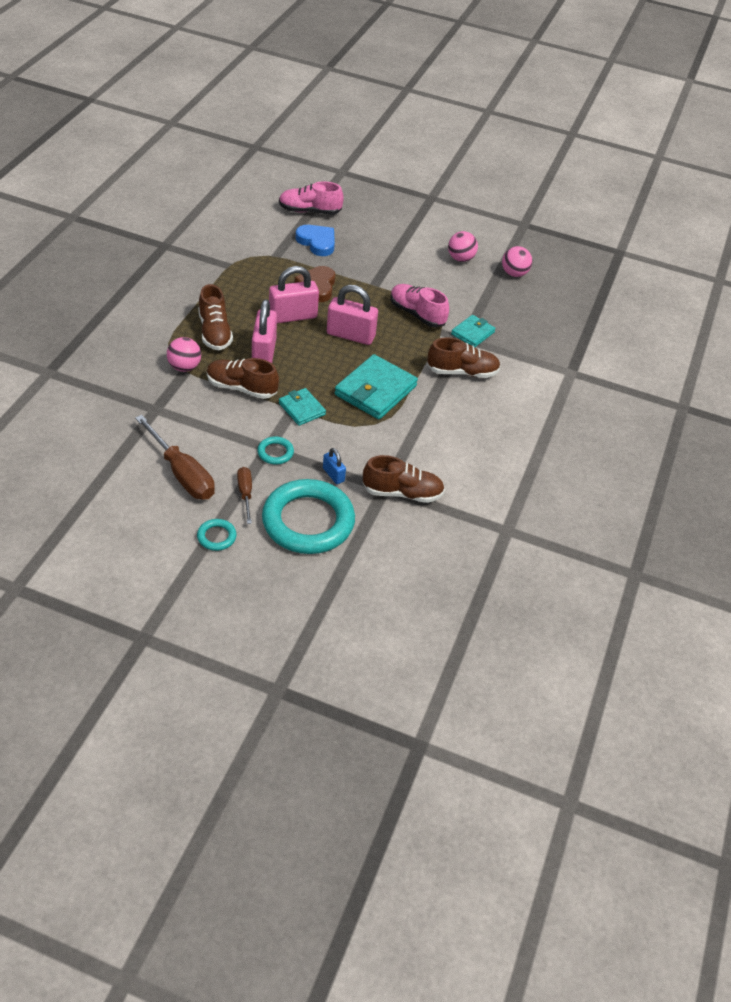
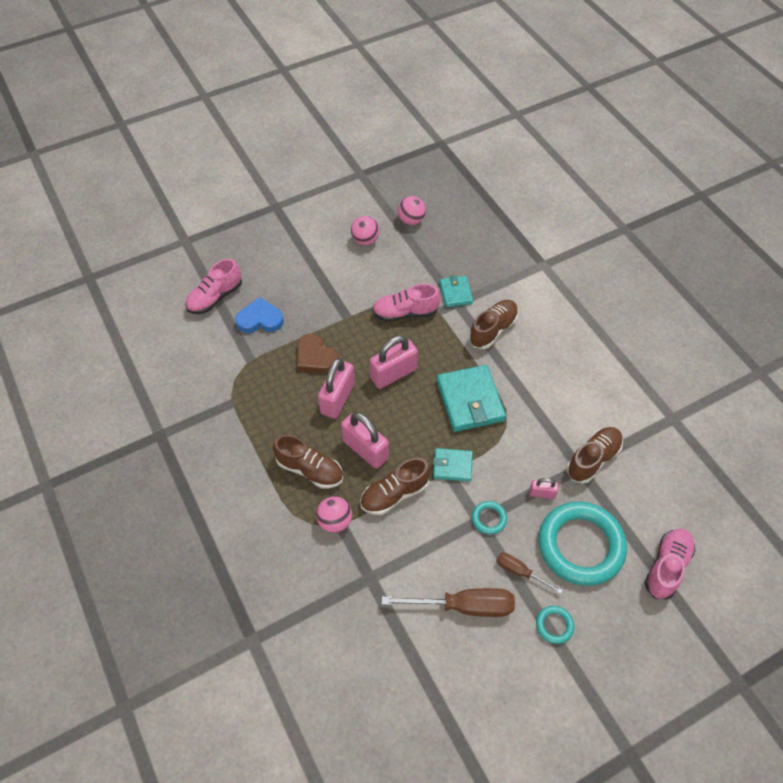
camera: 45 degrees left, 10 degrees up
blue padlock [323,448,346,484] -> pink padlock [529,478,559,499]
none -> pink shoe [645,528,695,599]

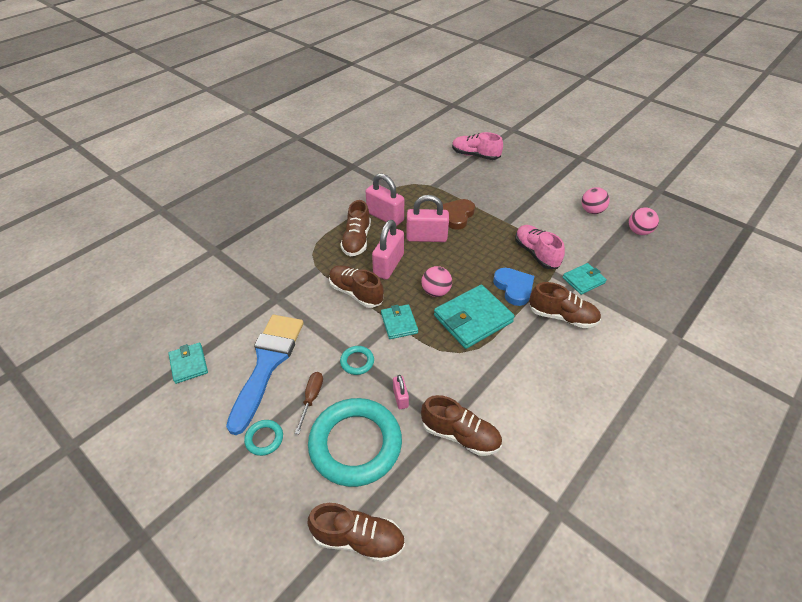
camera: 70 degrees right, 10 degrees down
blue heart [235,297,284,333] -> blue heart moved to [493,268,534,306]
pink ball [316,497,352,533] -> pink ball moved to [421,266,452,297]
pink padlock [370,336,418,389] -> pink padlock moved to [366,173,404,226]
brown screwdriver [382,588,515,617] -> blue brush [226,315,304,435]
pink shoe [645,528,695,599] -> brown shoe [307,503,405,563]
none -> turquoise wallet [168,342,208,384]

